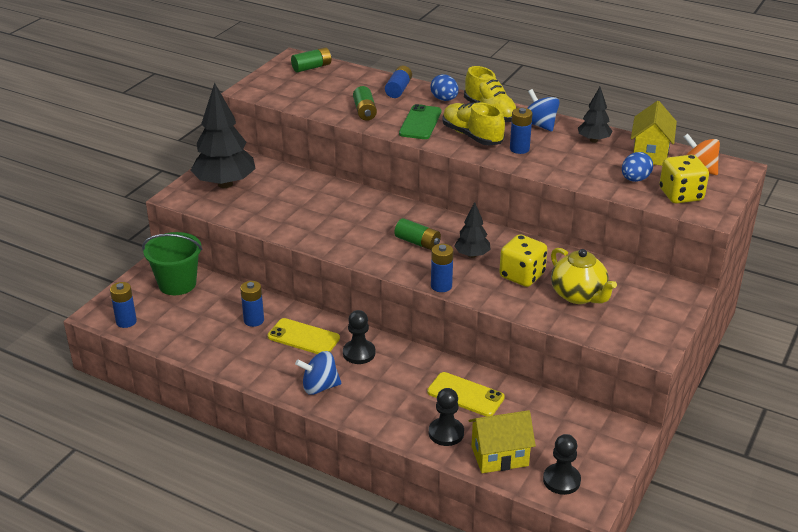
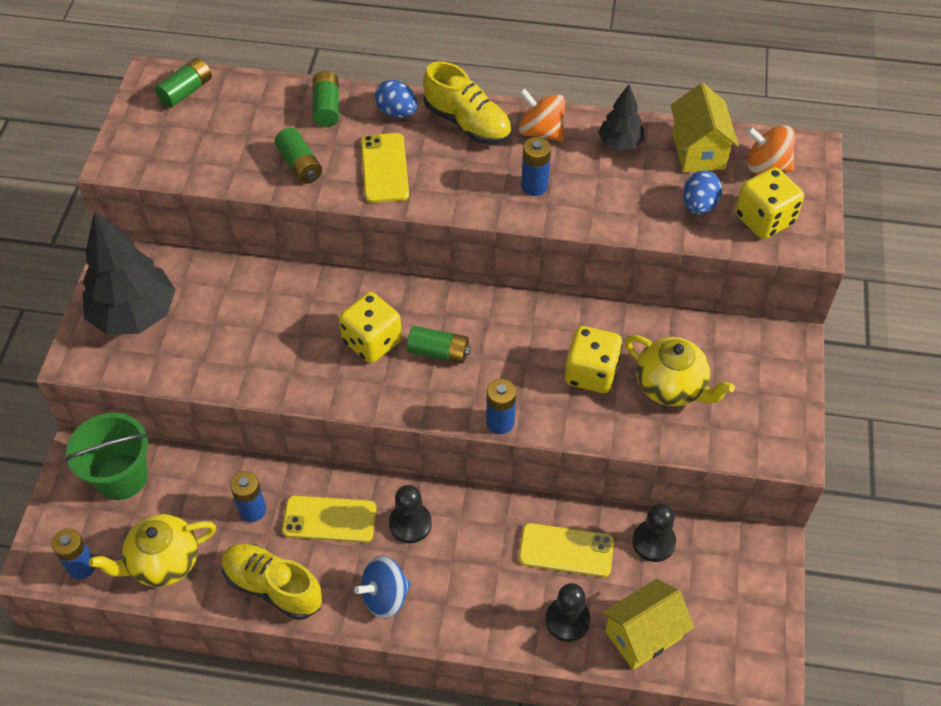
camera: 20 degrees left, 20 degrees up
blue battery [385,66,412,98] -> green battery [313,71,339,127]
green phone [399,104,442,139] -> yellow phone [361,133,409,203]
yellow shoe [442,102,505,146] -> yellow shoe moved to [222,544,322,620]
black tree [454,202,491,258] -> none
blue spinning top [527,89,560,131] -> orange spinning top [519,88,565,142]
black pawn [543,434,581,495] -> black pawn moved to [632,503,676,562]
none -> yellow teapot [89,514,216,587]
none -> yellow dice [339,292,402,363]

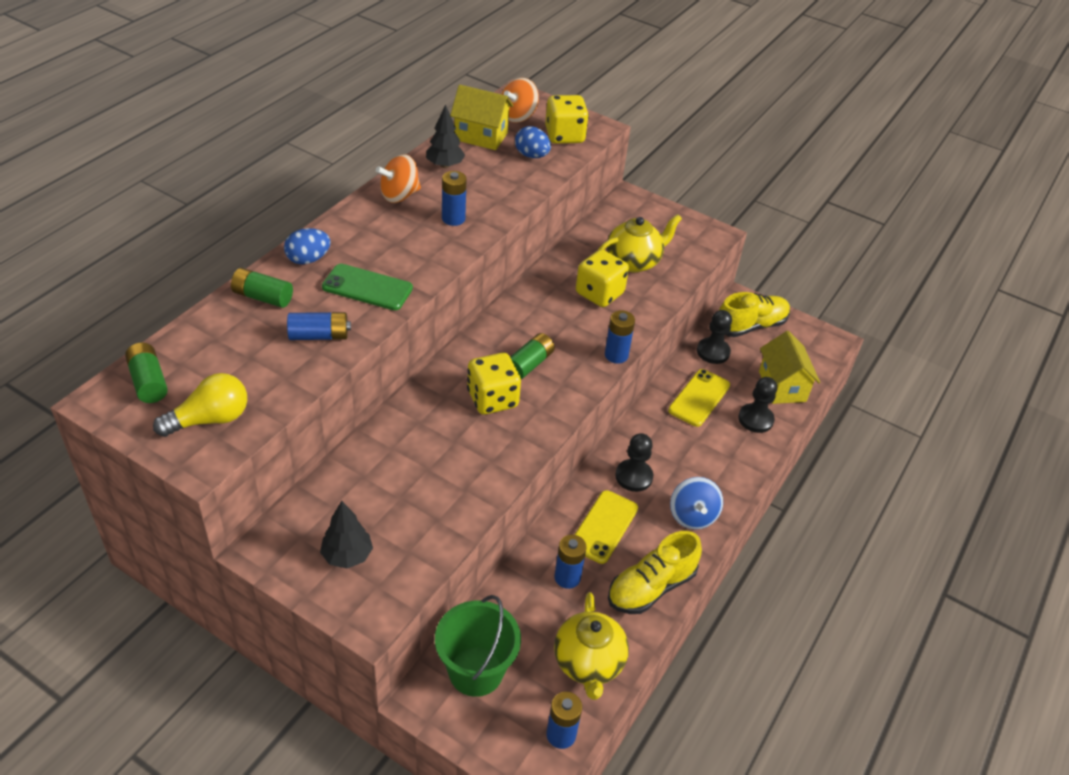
camera: 70 degrees left, 10 degrees down
black tree [82,211,175,335] -> black tree [320,501,373,568], size x0.52
green battery [275,128,322,184] -> blue battery [287,312,351,340]
yellow phone [361,133,409,203] -> green phone [322,264,413,310]
yellow shoe [423,61,511,145] -> yellow shoe moved to [719,292,790,337]
none -> yellow light bulb [153,373,247,437]

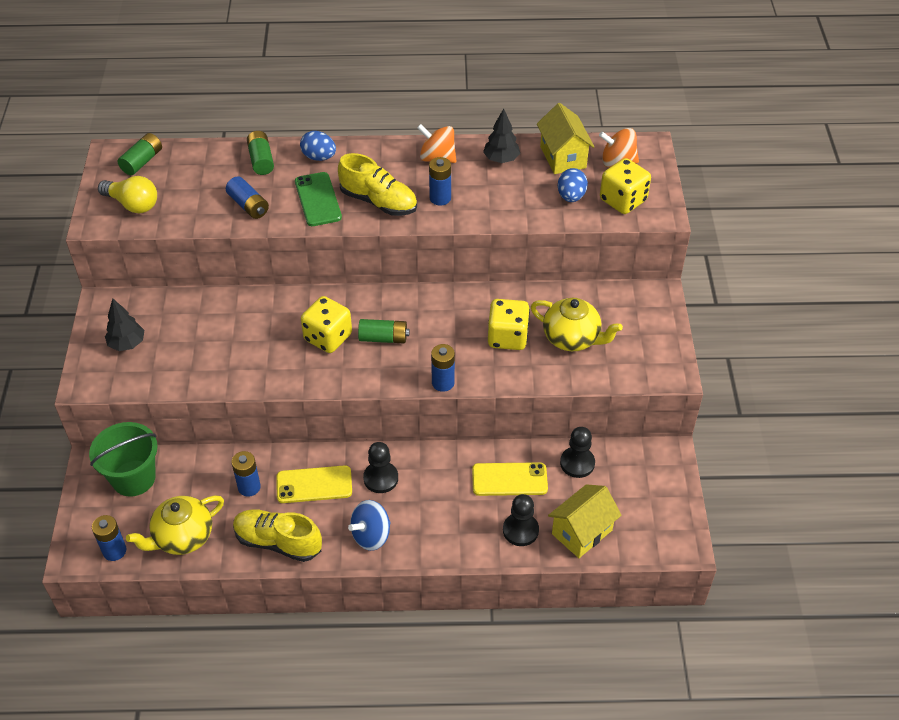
camera: 60 degrees right, 5 degrees up
yellow shoe [719,292,790,337] -> yellow shoe moved to [338,153,417,216]

